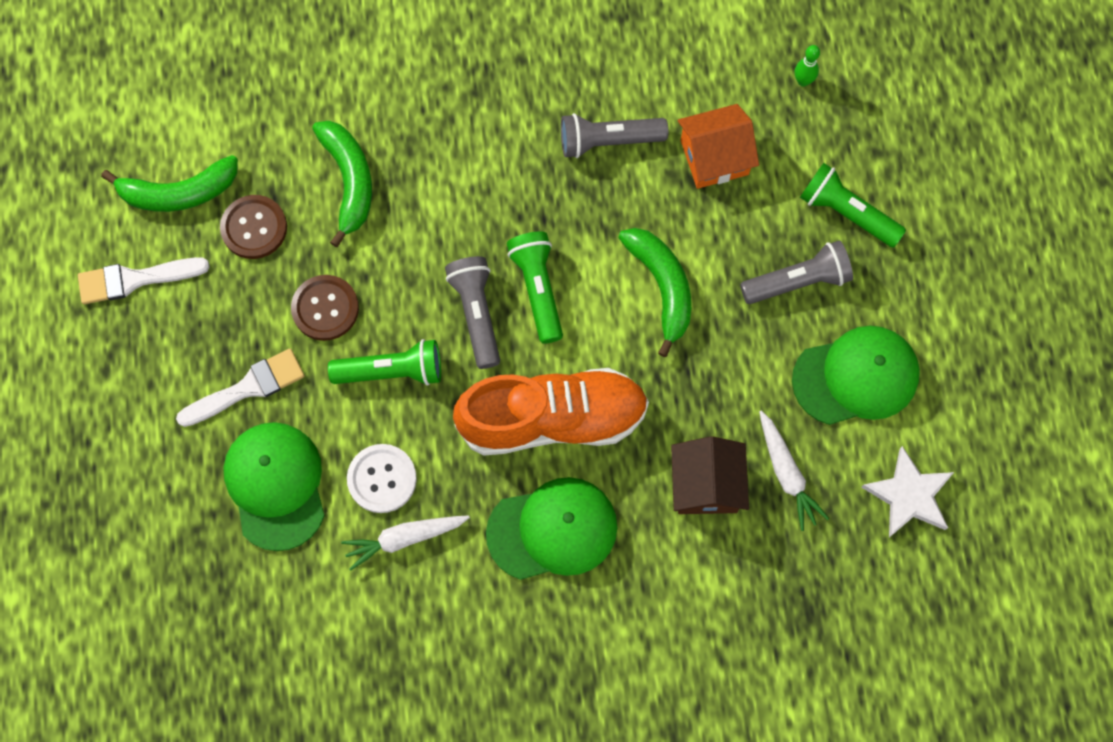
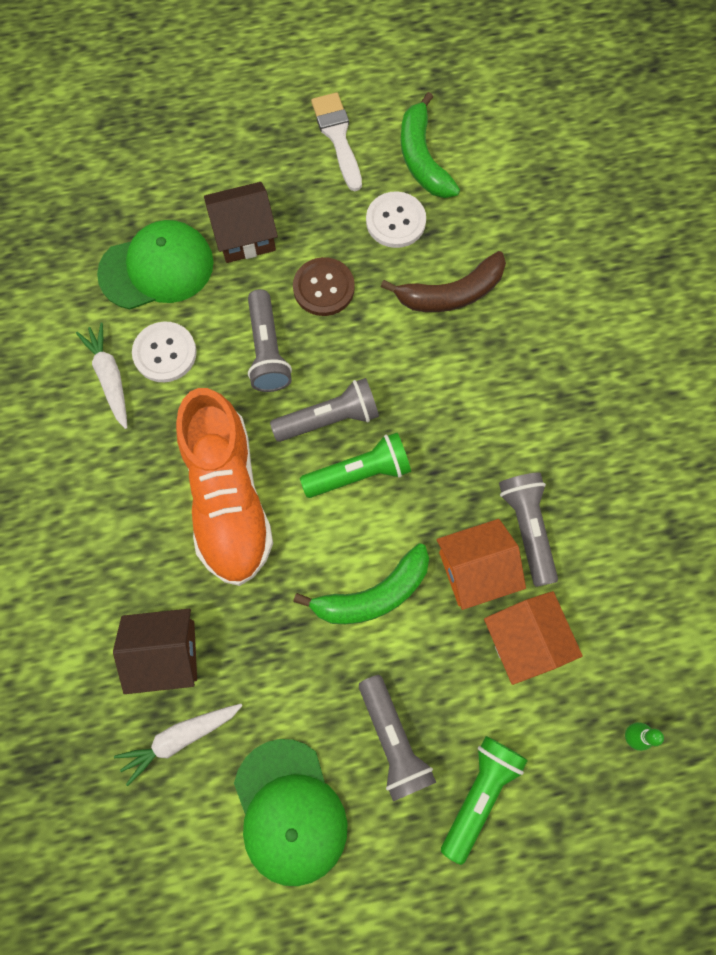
camera: 85 degrees right, 0 degrees up
white brush [176,349,304,427] -> brown house [204,182,278,263]
brown button [220,195,287,259] -> white button [366,191,426,248]
green banana [312,121,372,247] -> brown banana [381,251,506,312]
green flashlight [328,339,441,386] -> grey flashlight [248,289,292,392]
green cap [486,477,617,580] -> none
white star [861,446,954,537] -> none
none -> orange house [437,519,526,610]

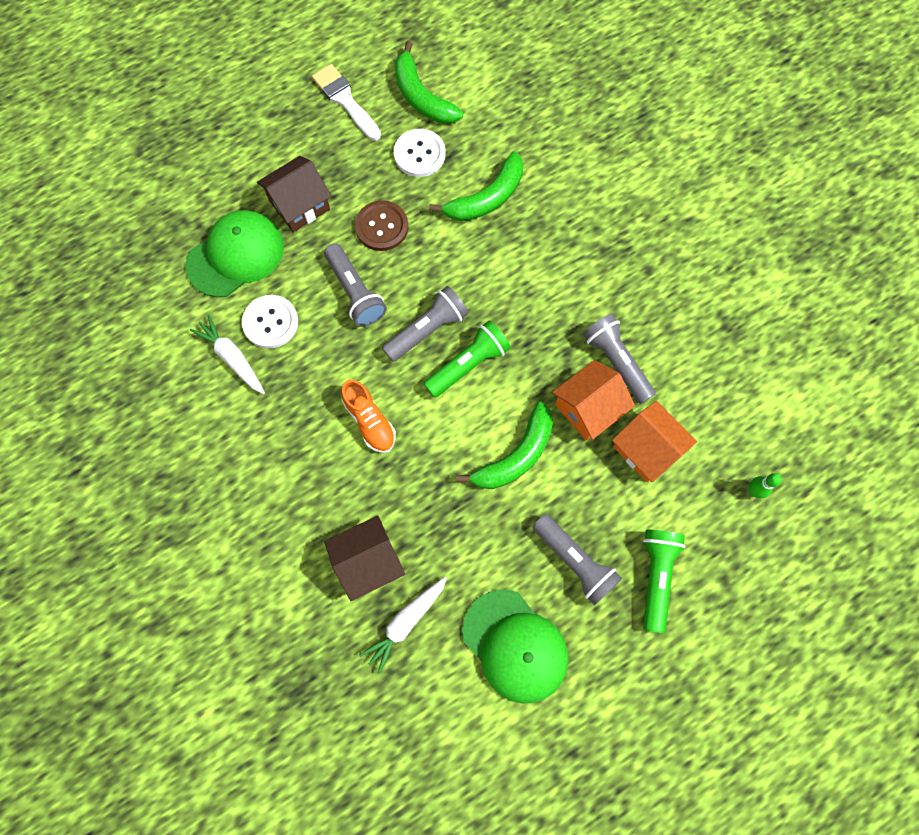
camera: 20 degrees left, 0 degrees up
orange shoe [176,388,273,586] -> orange shoe [341,379,396,453], size x0.49
brown banana [381,251,506,312] -> green banana [429,151,523,221]

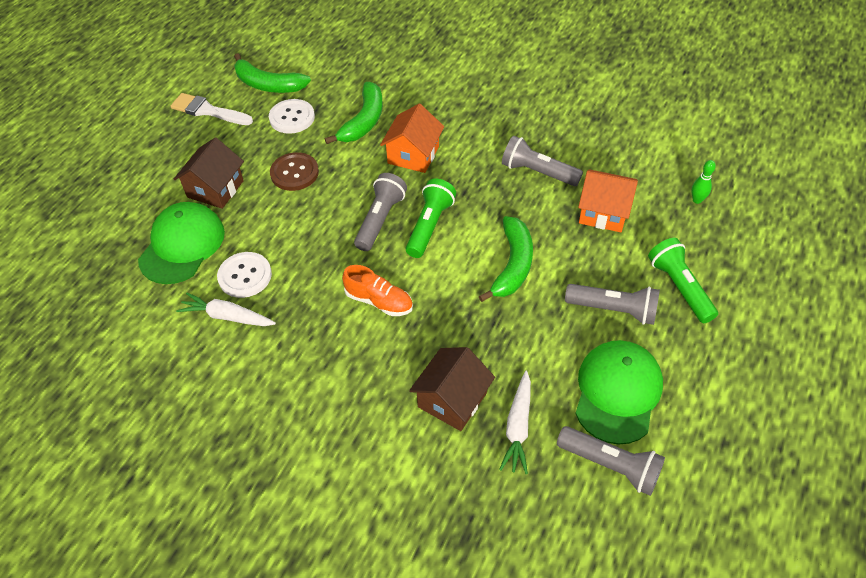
camera: 30 degrees left, 20 degrees down
grey flashlight [324,243,387,327] -> grey flashlight moved to [557,426,665,496]
green cap [462,590,569,704] -> green cap turned 90 degrees counterclockwise [575,340,663,445]
orange house [552,360,635,441] -> orange house moved to [380,104,444,173]

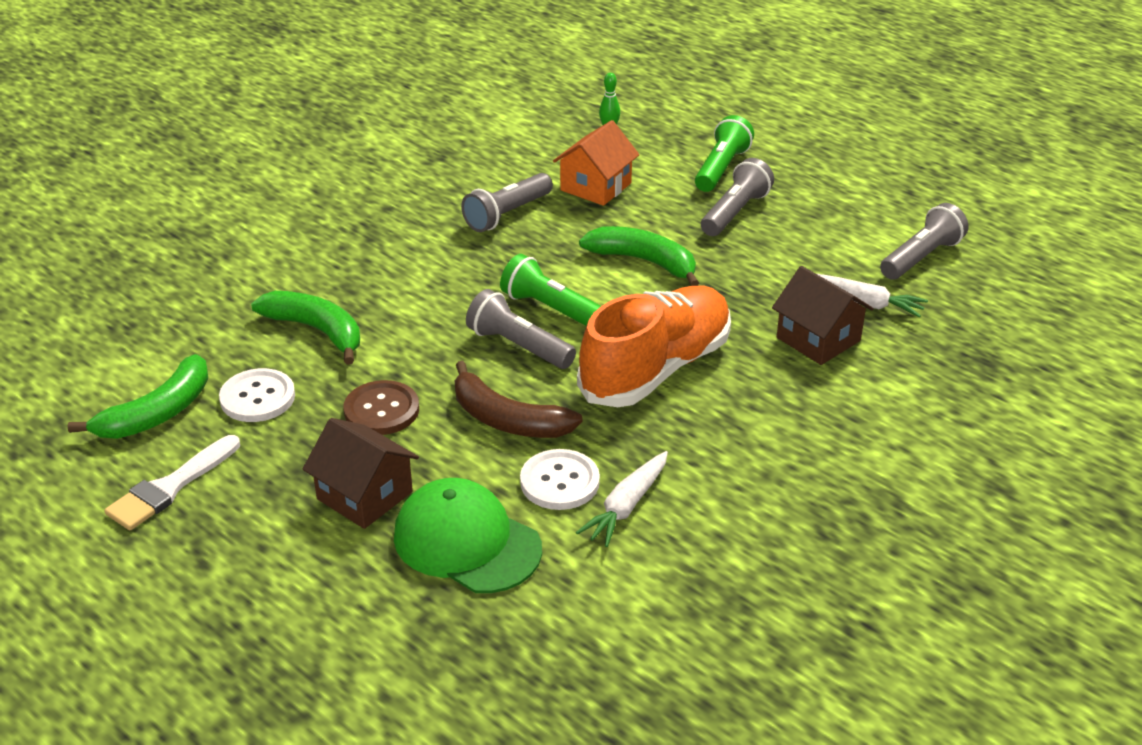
camera: 75 degrees left, 15 degrees down
orange shoe [342,265,413,316] -> orange shoe [577,285,731,407], size x2.02
orange house [380,104,444,173] -> none
green cap [575,340,663,445] -> none
green flashlight [648,238,718,323] -> green flashlight turned 120 degrees clockwise [695,115,754,192]
none -> brown banana [454,361,583,438]

